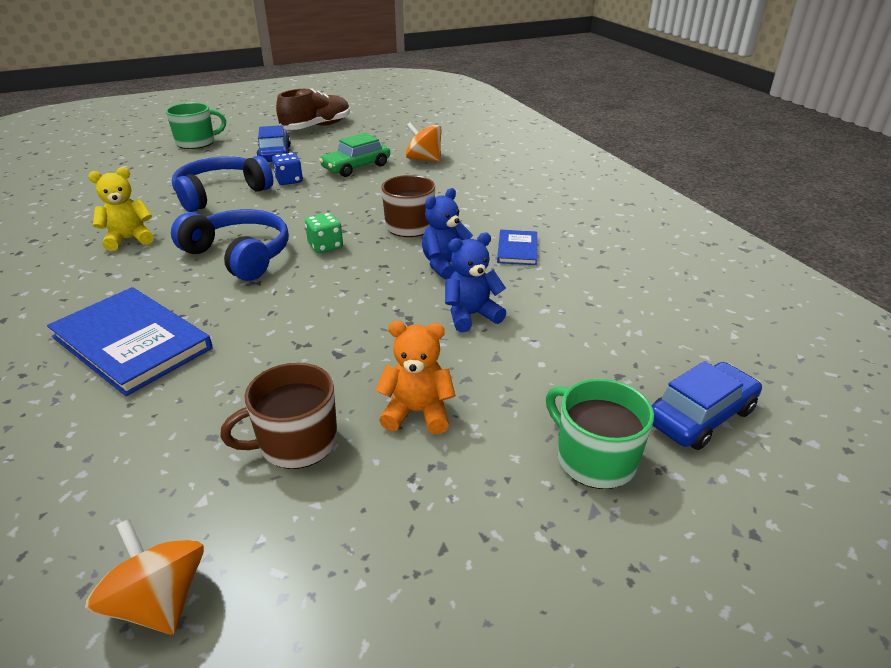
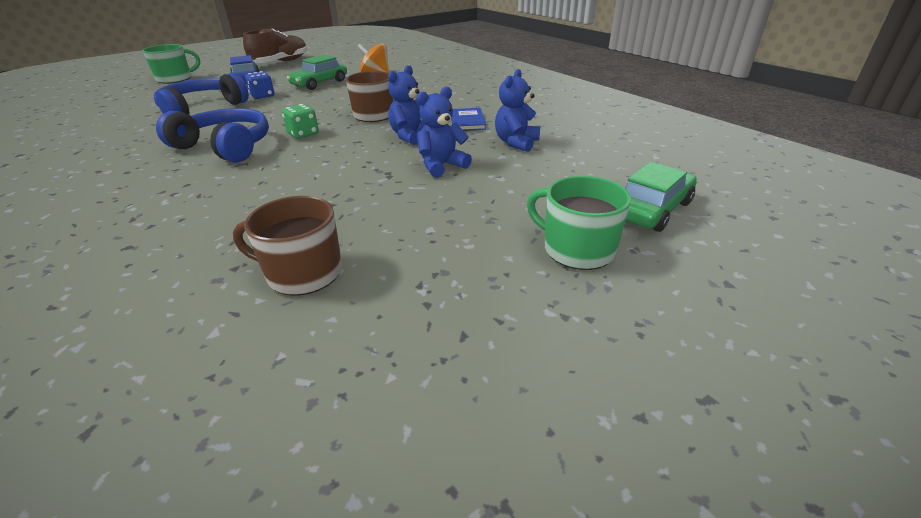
camera: 10 degrees left, 0 degrees up
blue book [47,287,213,396] -> none
orange spinning top [85,519,204,635] -> none
yellow teddy bear [88,167,154,251] -> none
brown mug [220,363,337,469] -> brown mug turned 45 degrees clockwise [233,196,342,296]
orange teddy bear [375,321,456,434] -> none
blue car [651,361,762,450] -> green car [625,162,697,232]
none -> blue teddy bear [495,69,540,152]

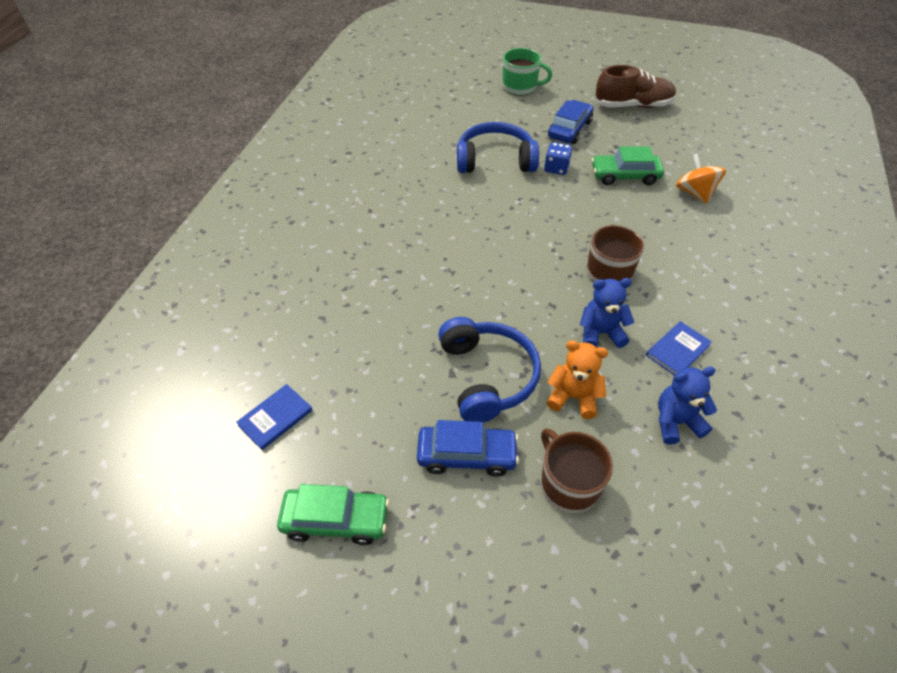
camera: 50 degrees right, 15 degrees up
blue headphones [156,108,269,162] -> blue headphones moved to [438,317,541,423]
brown mug [233,196,342,296] -> brown mug moved to [541,428,613,513]
green dice [282,104,319,139] -> none
blue teddy bear [416,87,472,177] -> orange teddy bear [546,340,608,419]
green mug [527,176,631,270] -> none
green car [625,162,697,232] -> green car moved to [277,484,389,545]
none -> blue book [236,384,312,450]
none -> blue car [417,420,519,477]

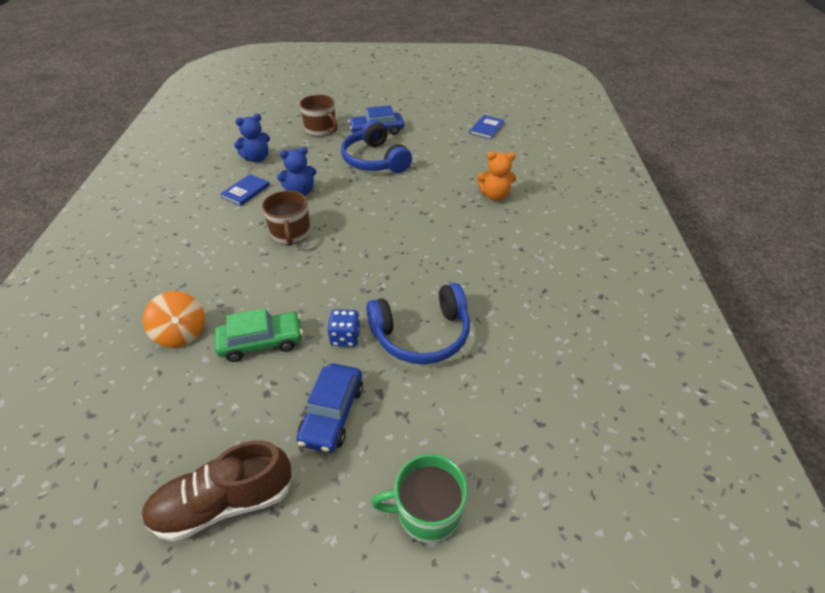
camera: 165 degrees right, 5 degrees down
green car [277,484,389,545] -> none
orange teddy bear [546,340,608,419] -> orange teddy bear moved to [477,152,516,201]

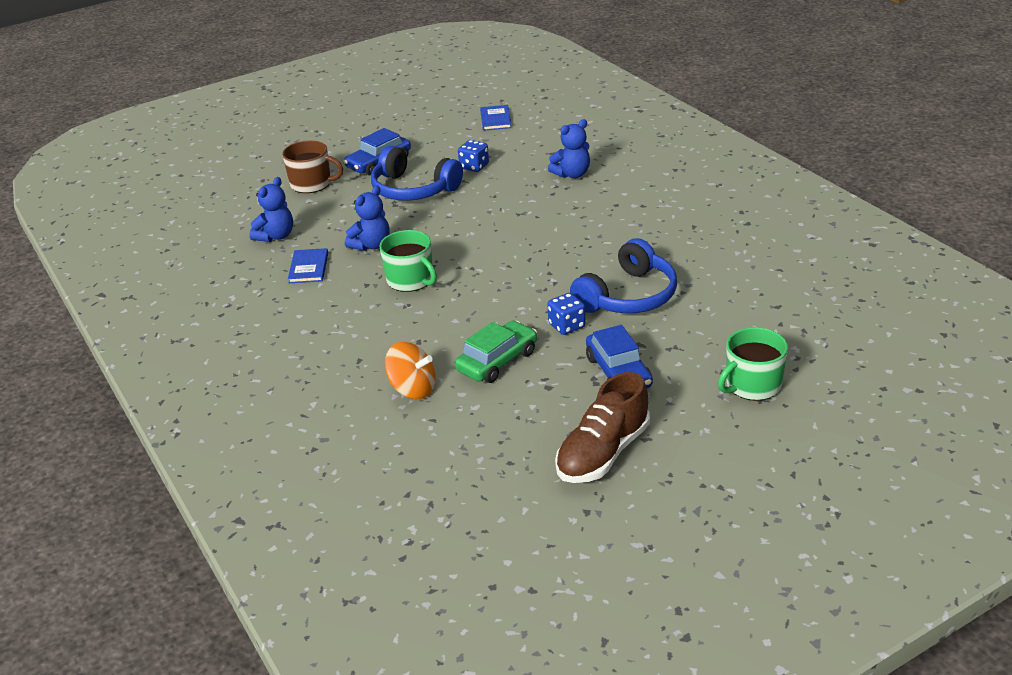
camera: 30 degrees left, 10 degrees down
brown mug [262,190,311,246] -> green mug [379,230,437,292]
orange teddy bear [477,152,516,201] -> blue teddy bear [548,119,590,178]
none -> blue dice [458,140,489,172]

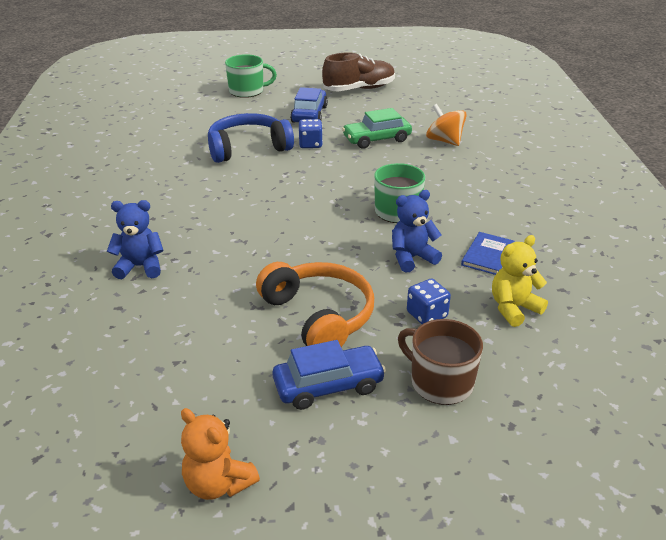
camera: 155 degrees left, 0 degrees up
blue teddy bear [250,177,293,242] -> yellow teddy bear [492,235,548,327]
blue headphones [371,146,463,201] -> orange headphones [256,262,374,347]
blue dice [458,140,489,172] -> blue dice moved to [407,279,451,324]
blue book [480,105,512,131] -> none
none -> orange teddy bear [181,408,260,500]

